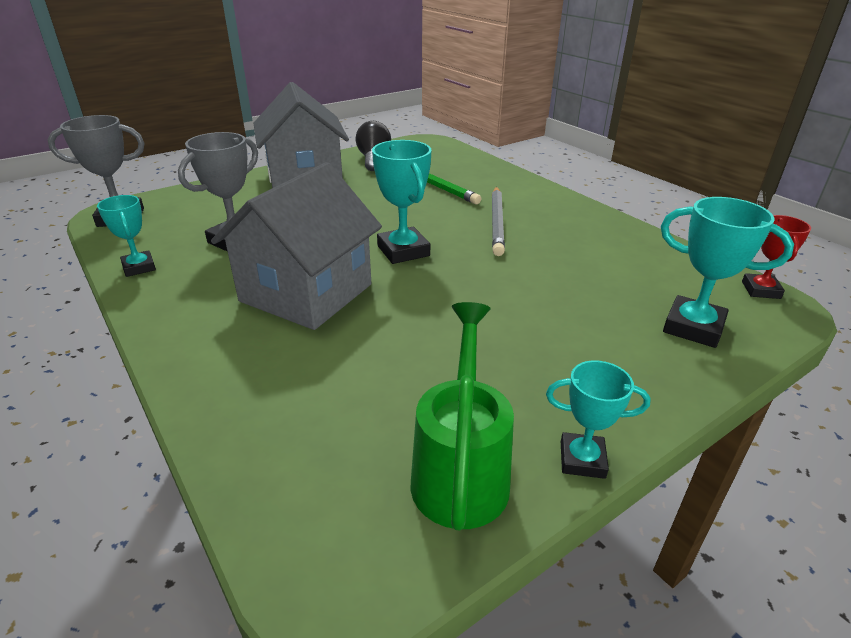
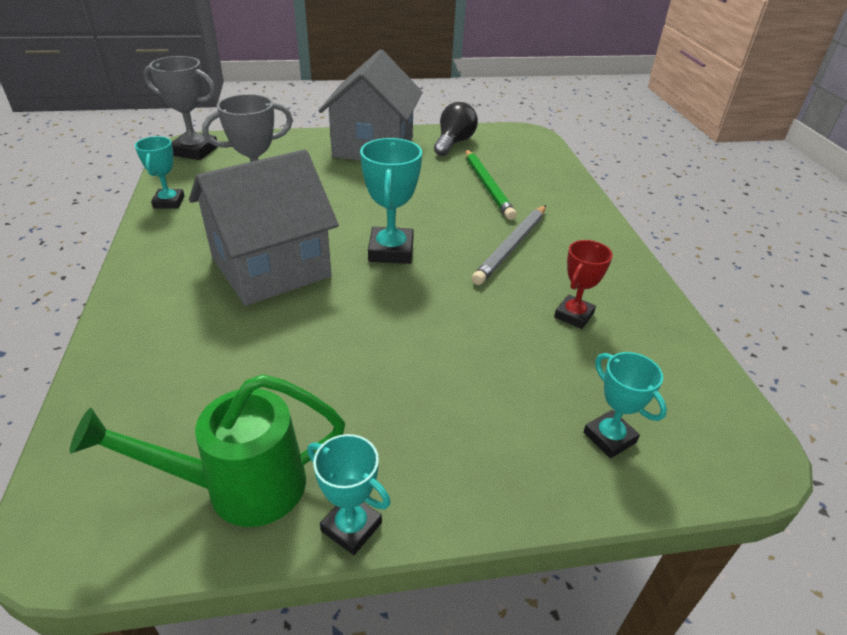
camera: 25 degrees right, 5 degrees up
green watering can [411,302,514,530] -> green watering can turned 135 degrees counterclockwise [70,374,345,527]
turquoise trophy [661,197,794,348] -> turquoise trophy [583,352,667,458], size x0.64
red trophy [742,215,811,299] -> red trophy moved to [554,240,613,329]

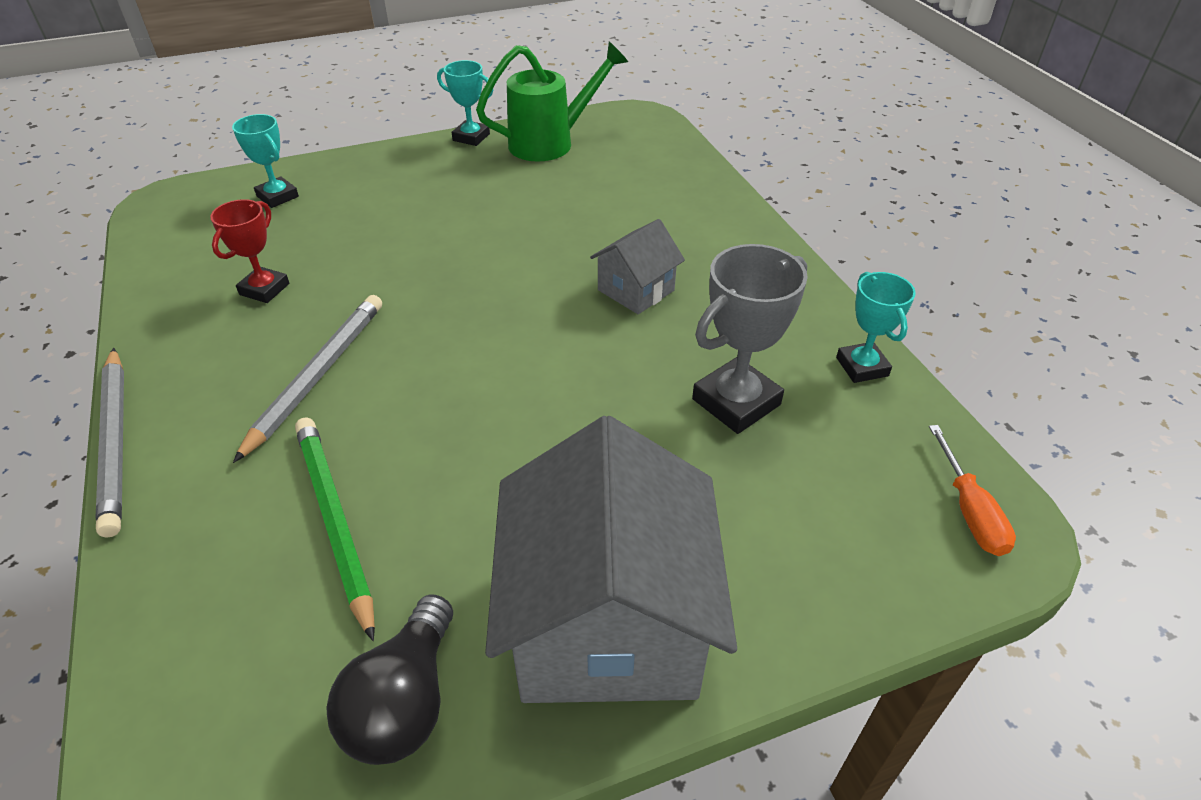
camera: 170 degrees right, 5 degrees up
grey trophy [143,56,217,160] -> orange screwdriver [929,425,1016,556]
grey house [189,149,339,306] -> grey house [590,219,685,314], size x0.49
turquoise trophy [360,138,422,264] -> none
none -> grey pencil [95,348,124,538]

